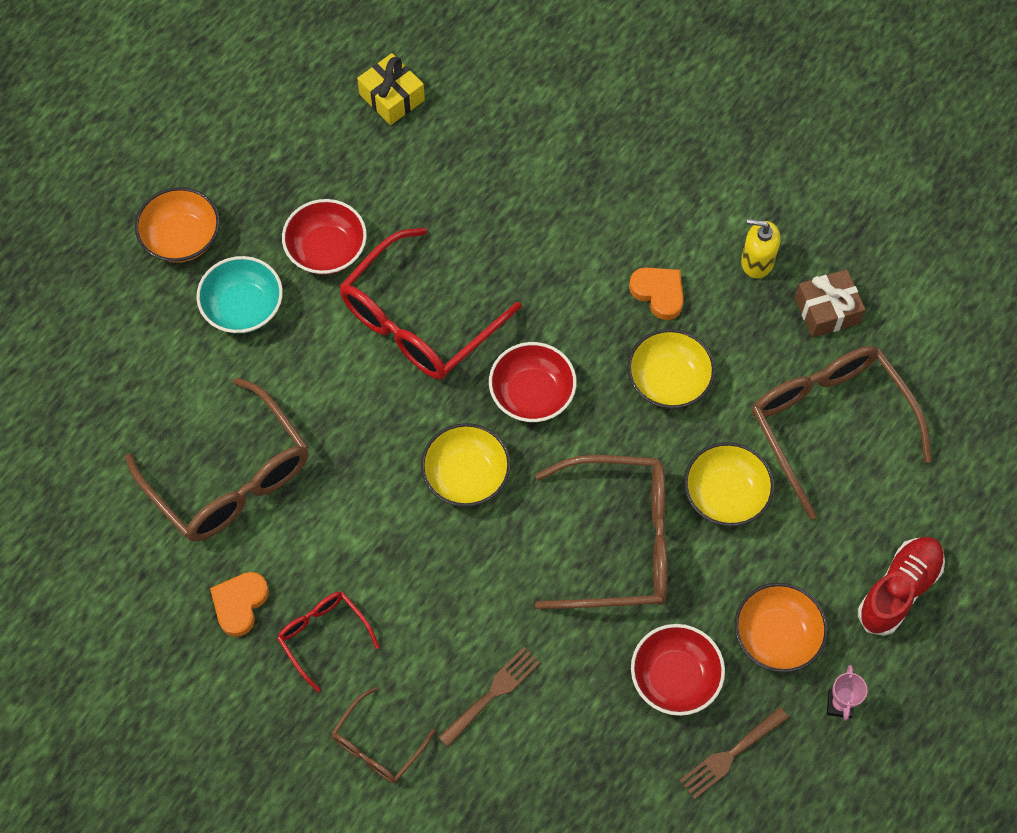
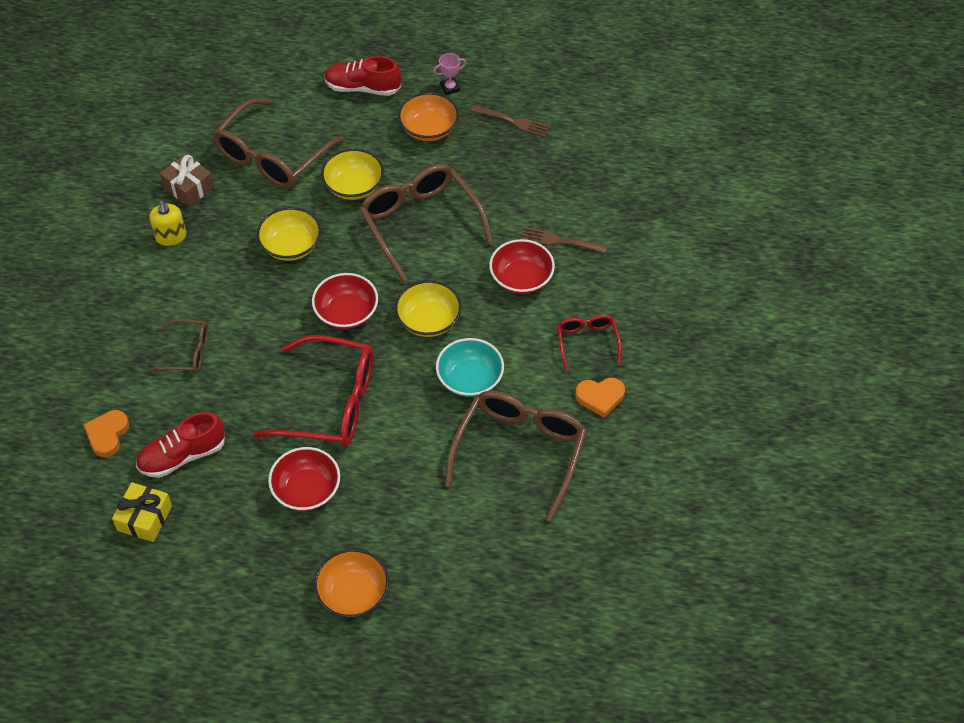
camera: 120 degrees left, 10 degrees down
turquoise bowl [196,256,283,334] -> turquoise bowl moved to [436,338,504,397]
red glasses [277,592,380,692] -> red glasses turned 150 degrees clockwise [557,315,621,371]
brown glasses [331,687,435,783] -> brown glasses moved to [150,319,208,373]
orange heart [629,267,684,320] -> orange heart moved to [84,410,129,457]
red bowl [631,624,725,716] -> red bowl moved to [489,239,555,294]
none -> red shoe [136,412,225,478]

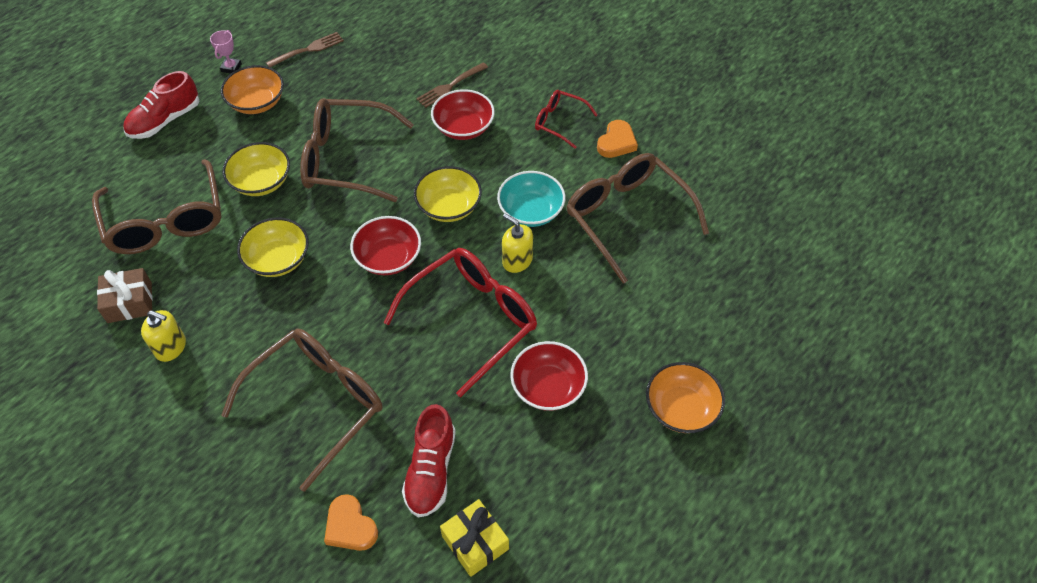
camera: 55 degrees left, 0 degrees up
brown glasses [150,319,208,373] -> brown glasses [221,329,382,492], size x1.93
none -> yellow soap dispenser [502,214,533,273]

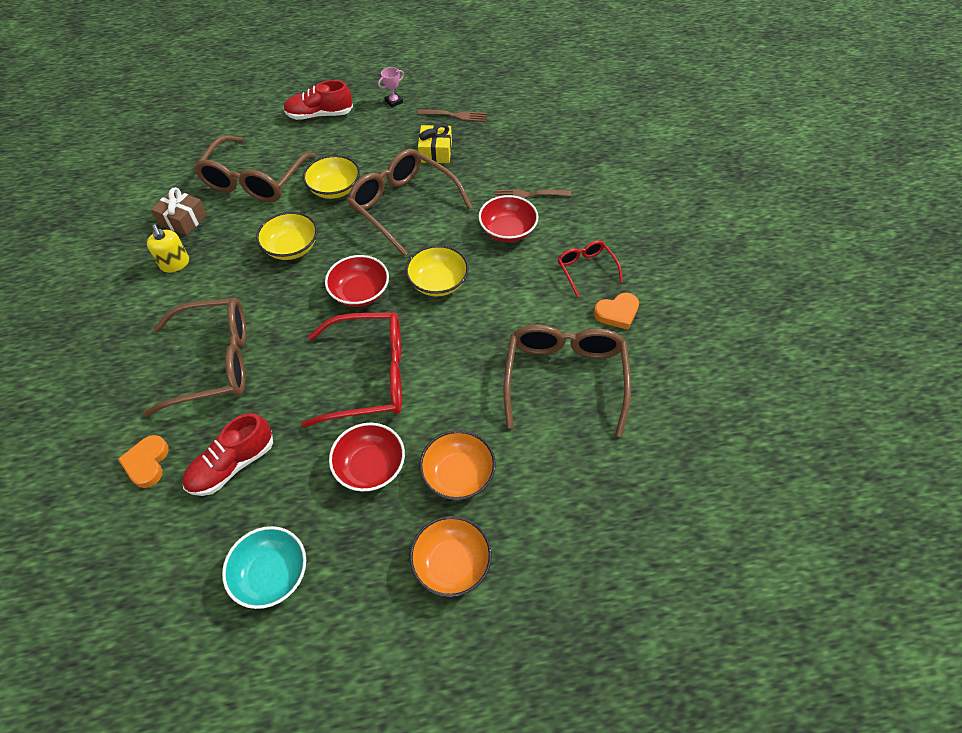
camera: 40 degrees right, 0 degrees up
orange bowl [221,65,284,114] -> orange bowl moved to [419,430,496,500]
yellow gift [440,499,509,577] -> yellow gift moved to [418,124,452,163]
turquoise bowl [497,171,565,227] -> turquoise bowl moved to [222,526,306,609]
yellow soap dispenser [502,214,533,273] -> none

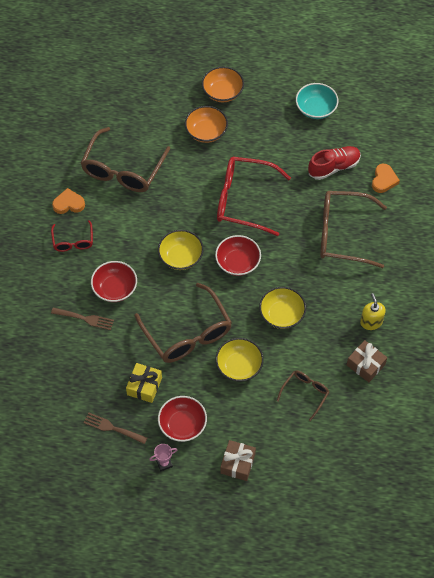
camera: 165 degrees left, 5 degrees up
brown glasses [194,136,316,203] -> brown glasses [277,370,329,421], size x0.52
red shoe [284,80,353,120] -> brown gift [220,440,256,481]
red bowl [329,423,405,492] -> red bowl moved to [158,396,207,442]

